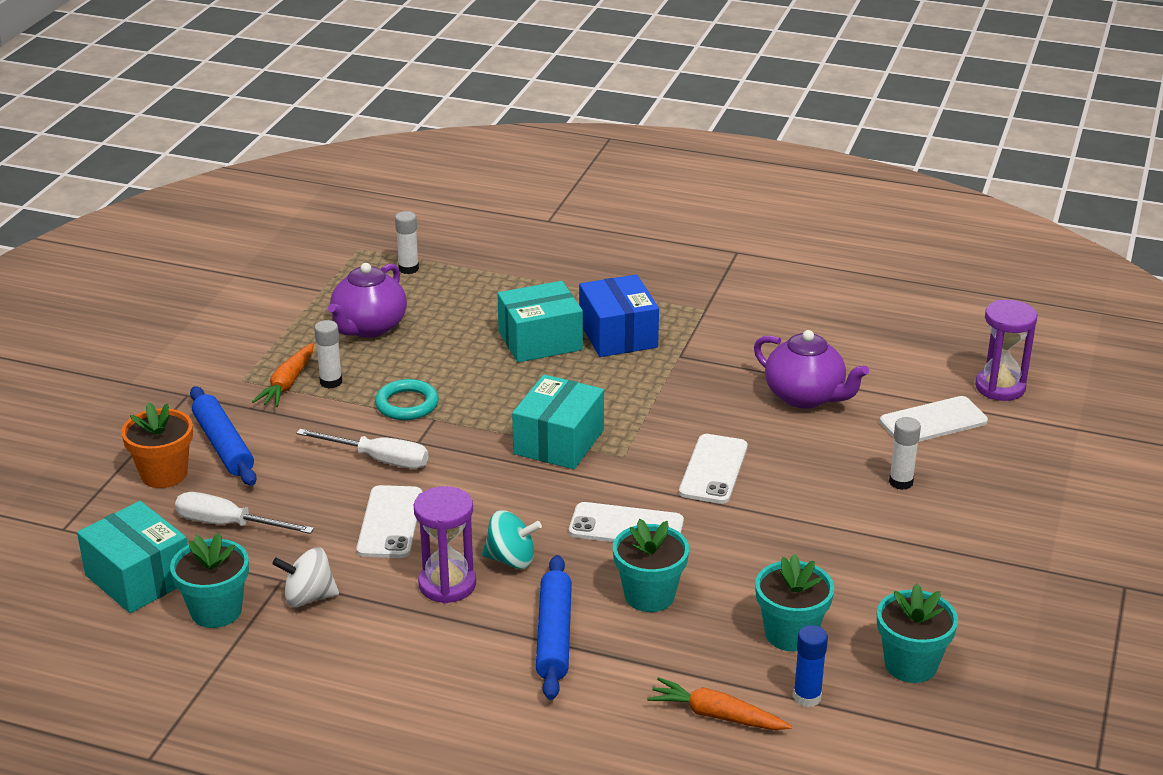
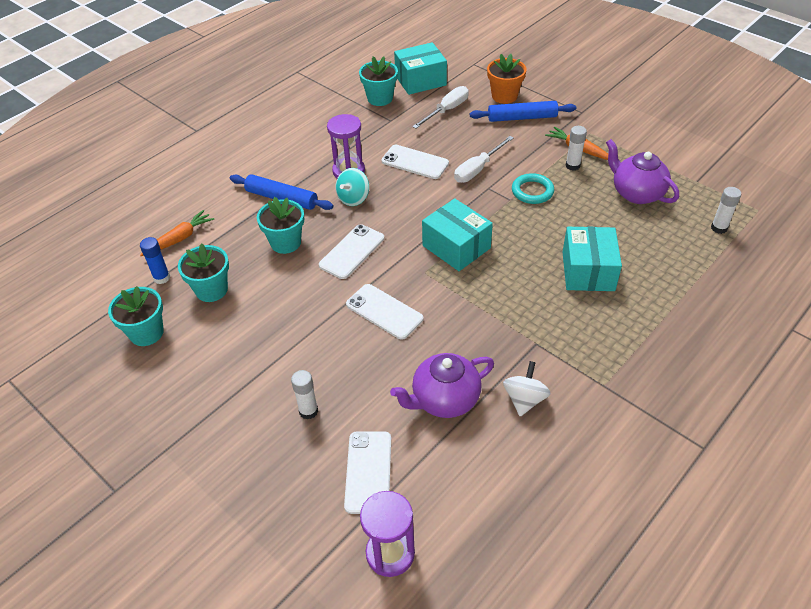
camera: 115 degrees right, 15 degrees up
white spinning top [272,547,339,607] -> white spinning top moved to [503,361,551,416]
blue box [579,275,659,357] -> none

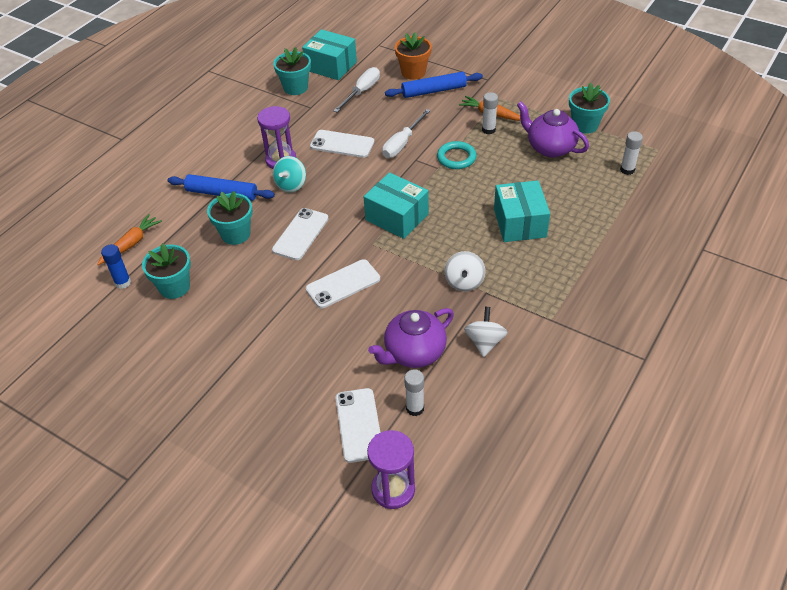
camera: 10 degrees left, 0 degrees up
turquoise flower pot [108,286,164,346] -> turquoise flower pot moved to [569,83,610,134]
white glue stick [291,370,318,419] -> white glue stick moved to [404,369,424,416]
white phone [346,284,424,340] -> white phone turned 60 degrees counterclockwise [306,259,380,308]
turquoise box [394,42,447,95] -> turquoise box turned 60 degrees clockwise [302,29,357,80]
none -> white spinning top [445,251,485,291]

